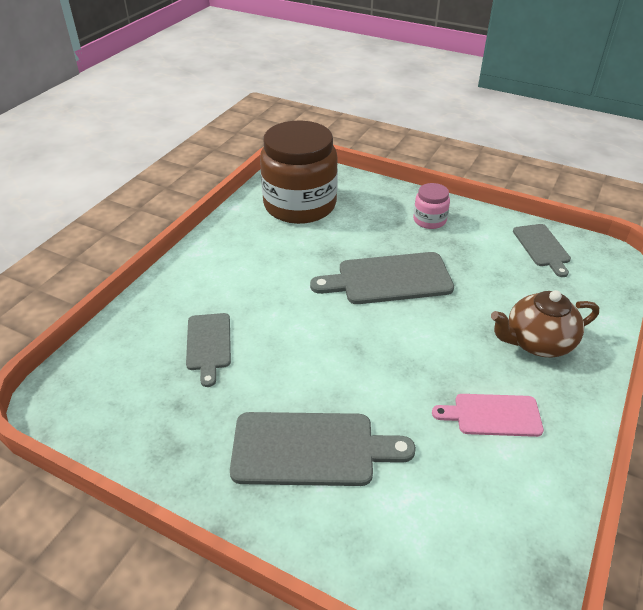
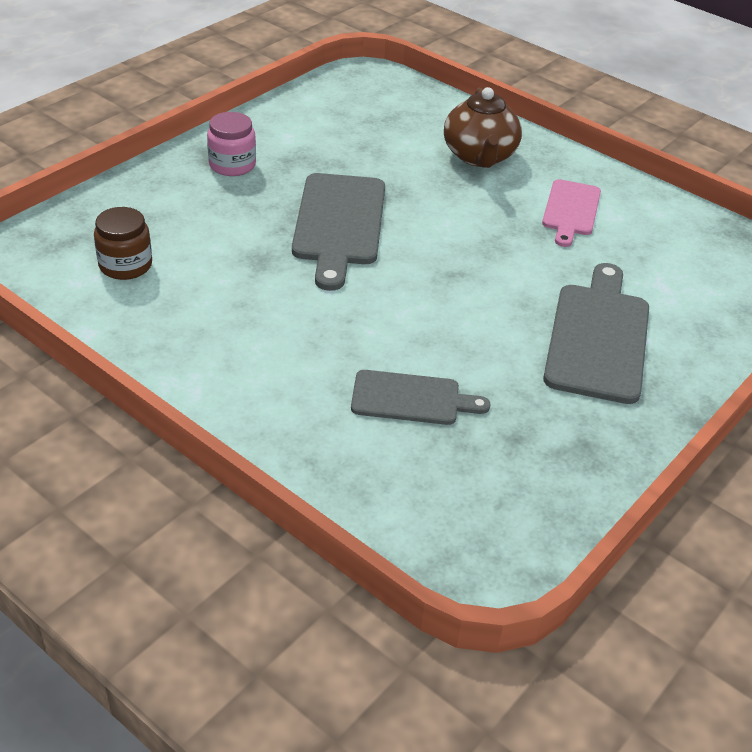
camera: 80 degrees left, 0 degrees up
brown jar [260,120,338,224] -> brown jar [94,207,152,280], size x0.44
grey cutting board [513,224,571,277] -> none

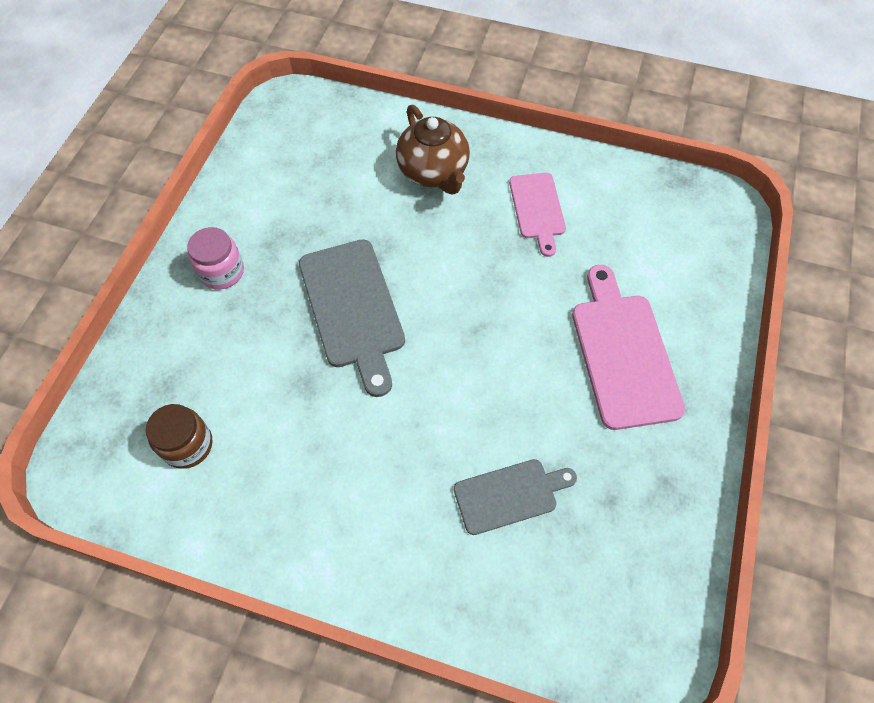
camera: 20 degrees left, 20 degrees up
grey cutting board [543,263,649,404] -> pink cutting board [572,265,685,430]

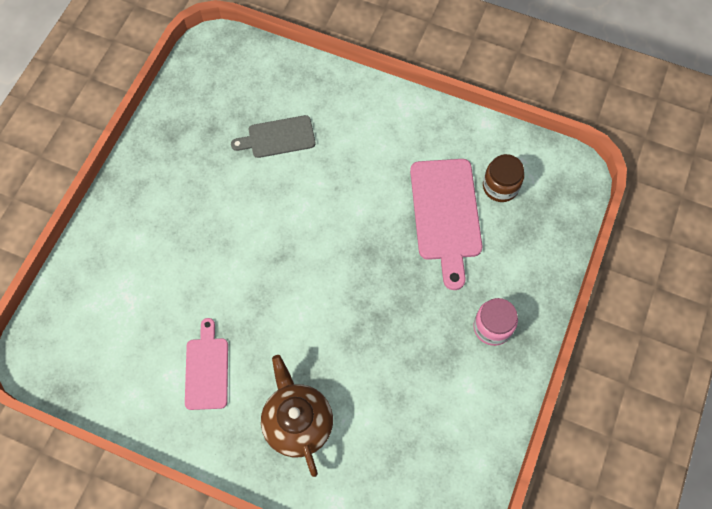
camera: 175 degrees left, 5 degrees up
grey cutting board [299,239,405,397] -> none
pink cutting board [572,265,685,430] -> pink cutting board moved to [410,159,482,290]

